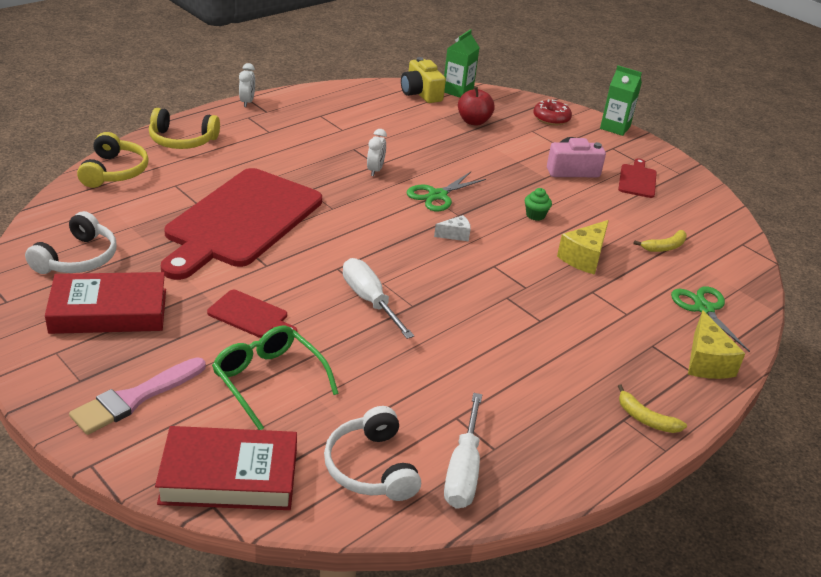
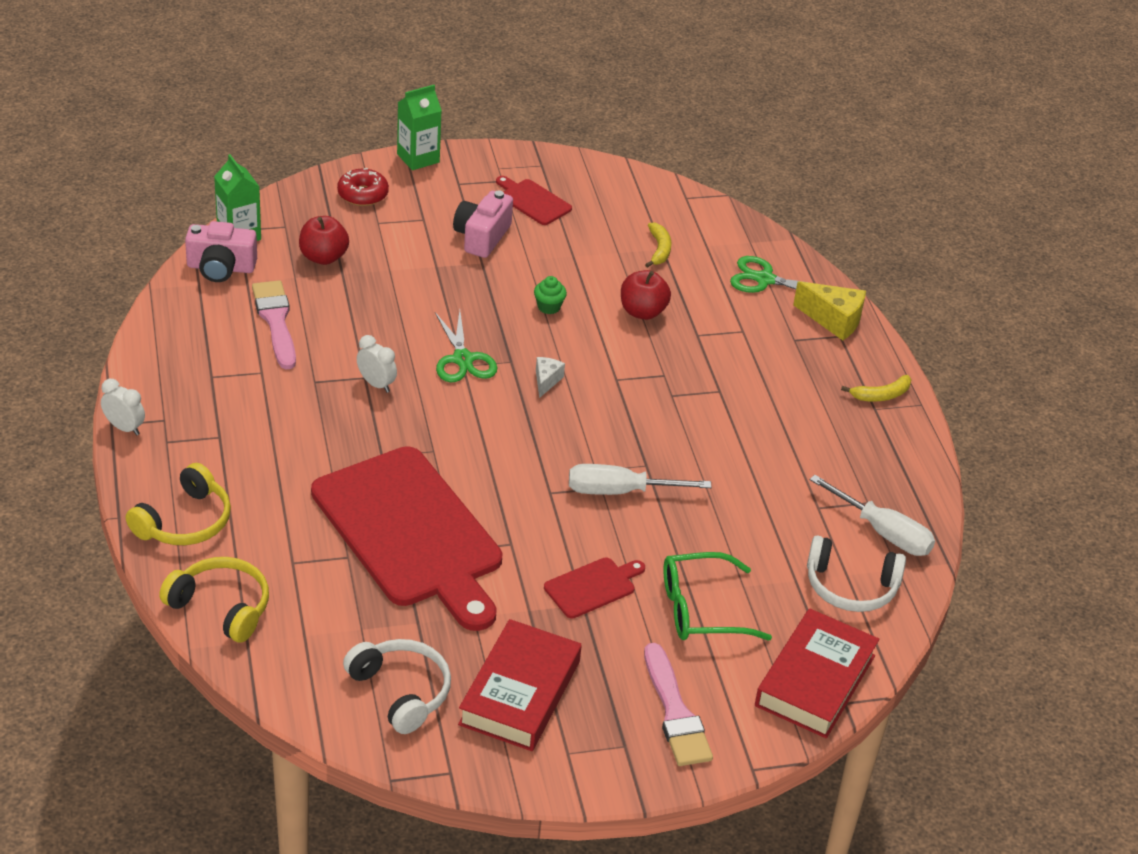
camera: 60 degrees left, 5 degrees up
yellow camera [401,57,446,103] -> pink camera [185,221,257,282]
yellow cheese [557,220,609,275] -> red apple [621,270,671,320]
none -> pink brush [252,280,296,370]

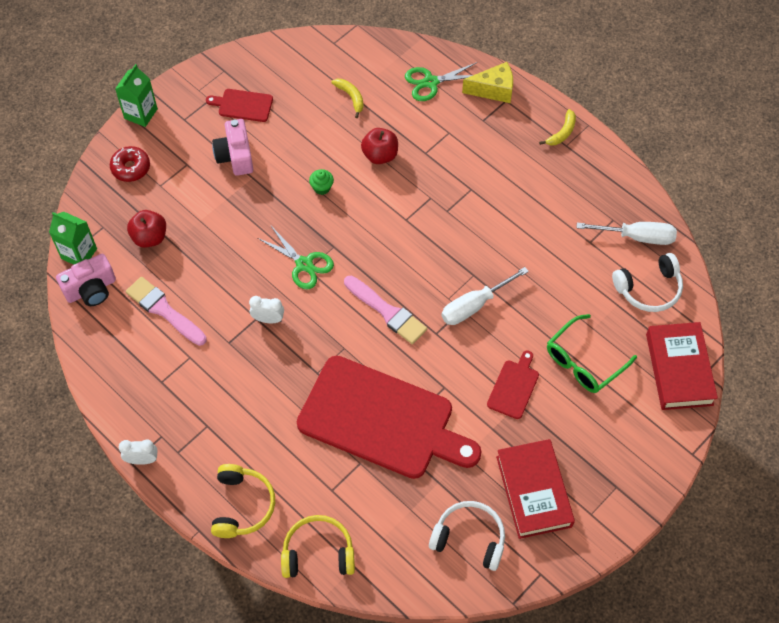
camera: 30 degrees left, 20 degrees up
white cheese [536,357,565,398] -> none
pink brush [644,643,713,766] -> pink brush moved to [344,276,427,344]

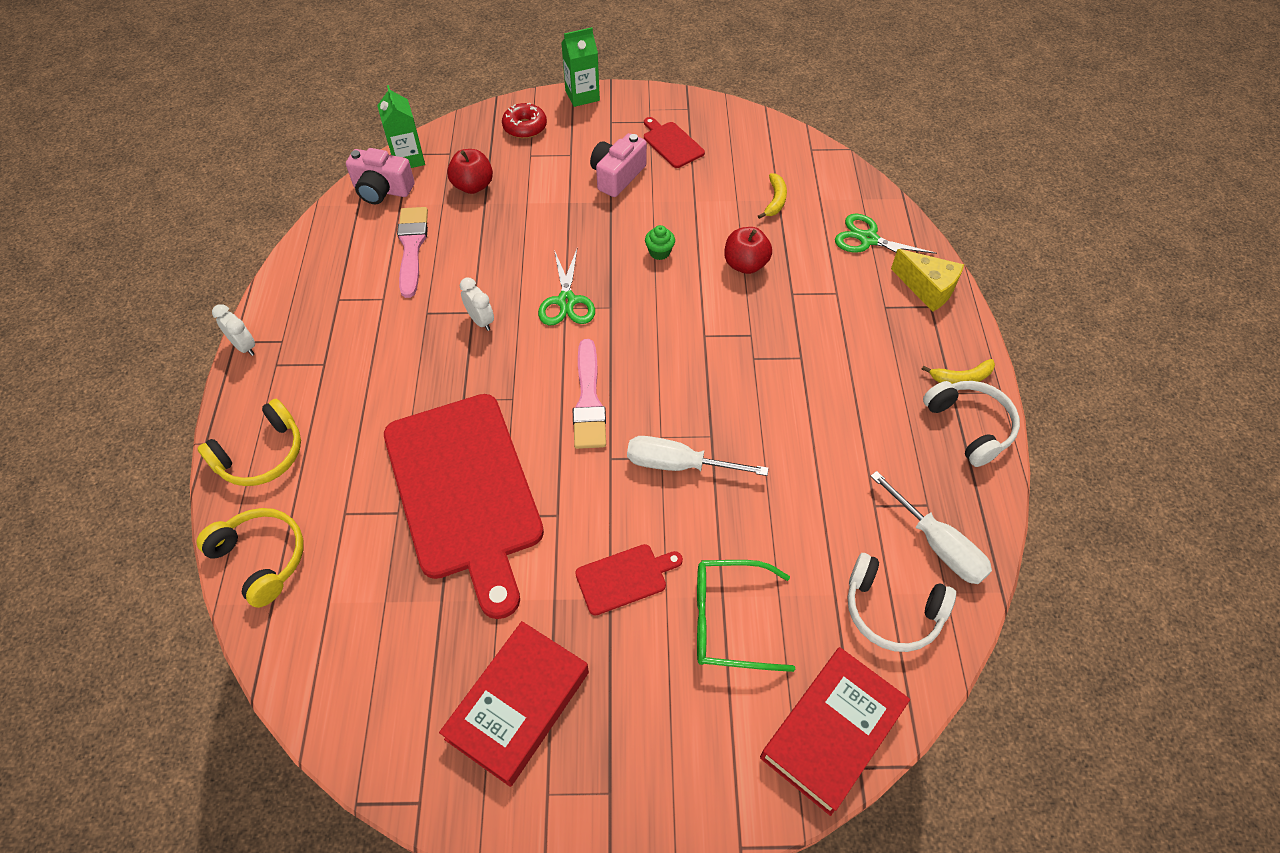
camera: 45 degrees right, 5 degrees down
white headphones [429,501,505,571] -> white headphones moved to [923,381,1020,467]

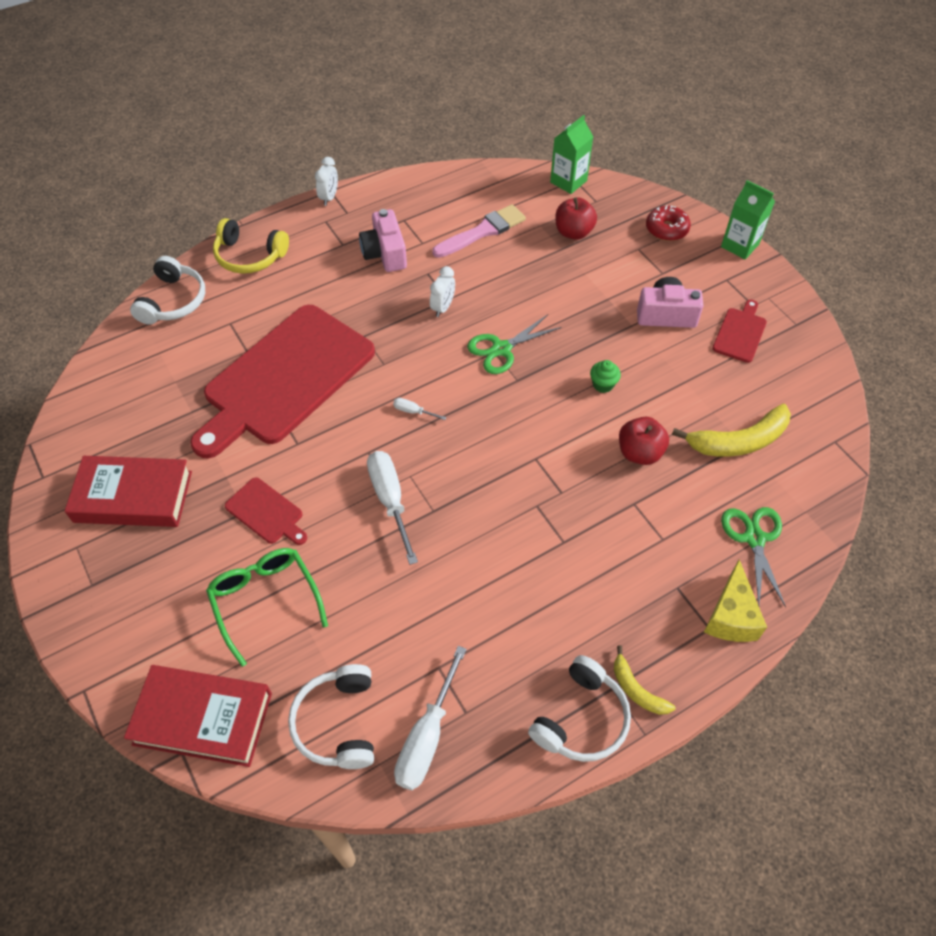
camera: 60 degrees right, 0 degrees up
yellow headphones [196,508,304,608] -> white headphones [130,256,205,325]
pink camera [346,148,415,204] -> pink camera moved to [359,209,407,272]
pink brush [573,339,606,449] -> white screwdriver [393,398,447,420]
yellow banana [758,173,787,219] -> yellow banana [672,404,791,457], size x1.77

